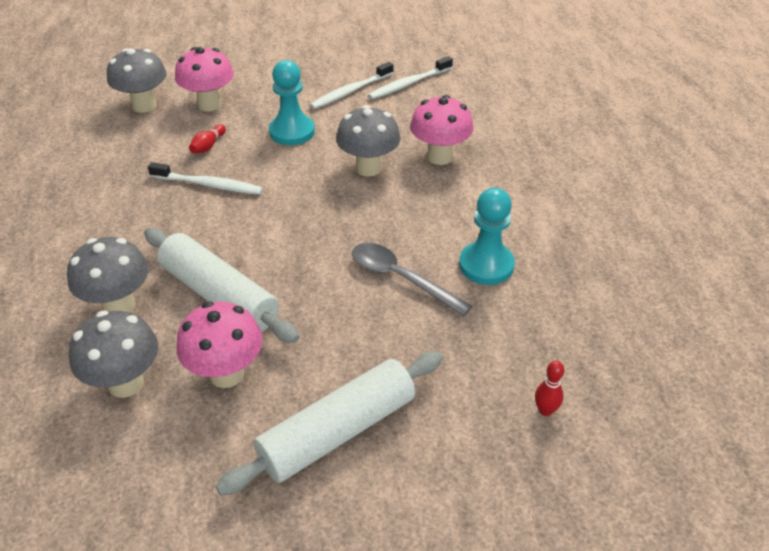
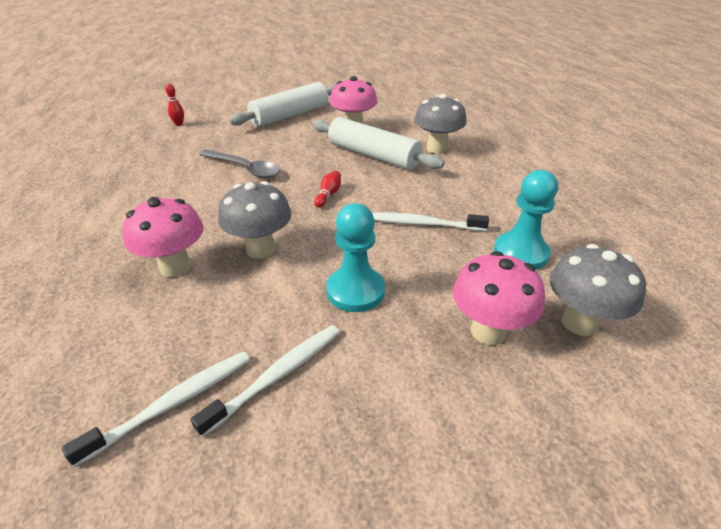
camera: 175 degrees right, 5 degrees down
grey mushroom [69,311,158,398] -> none
red bowling pin [189,124,226,154] -> red bowling pin moved to [314,171,341,208]
turquoise pawn [459,188,515,285] -> turquoise pawn moved to [494,170,558,270]

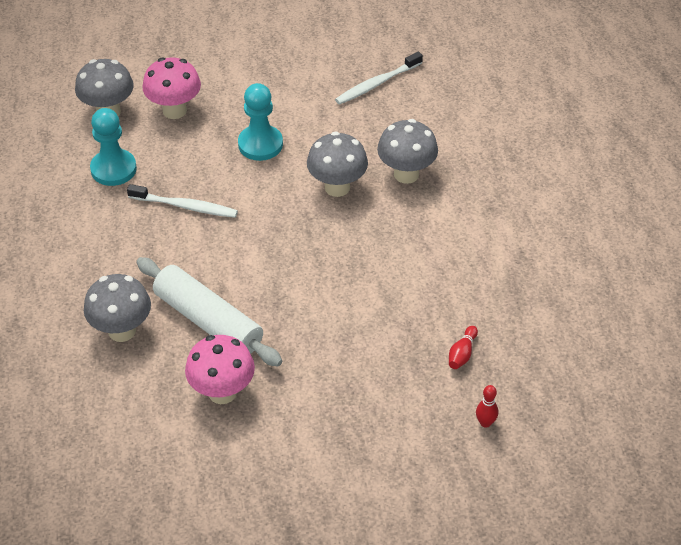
camera: 175 degrees left, 10 degrees up
pink mushroom [123,197,204,277] -> grey mushroom [377,119,438,184]
white toothbrush [191,325,340,437] -> none
grey spoon [199,150,281,178] -> none
white rolling pin [229,82,336,127] -> none
red bowling pin [314,171,341,208] -> red bowling pin moved to [449,326,478,369]

